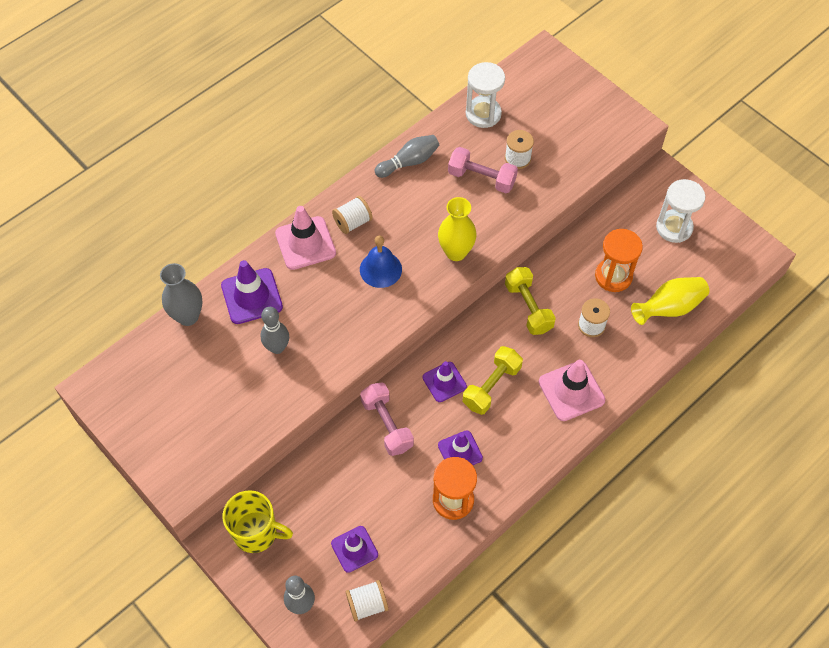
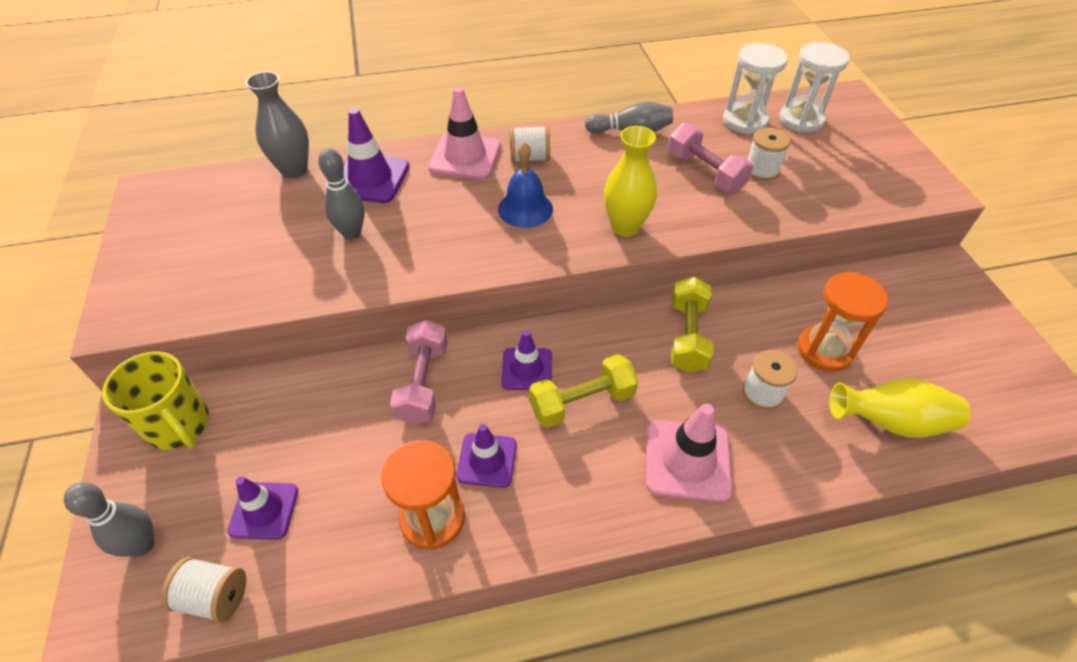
camera: 30 degrees right, 10 degrees down
white hourglass [656,179,705,243] -> white hourglass moved to [779,42,850,133]

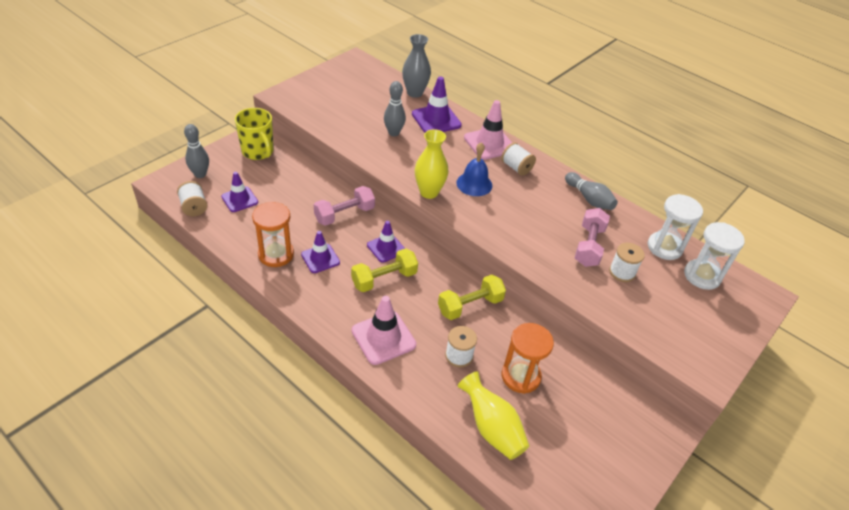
camera: 50 degrees right, 5 degrees down
yellow mug [102,352,209,450] -> yellow mug turned 45 degrees counterclockwise [235,108,274,160]
yellow dumbbell [529,354,638,428] -> yellow dumbbell turned 60 degrees counterclockwise [351,248,418,292]
yellow vase [604,126,657,237] -> yellow vase moved to [415,129,449,199]

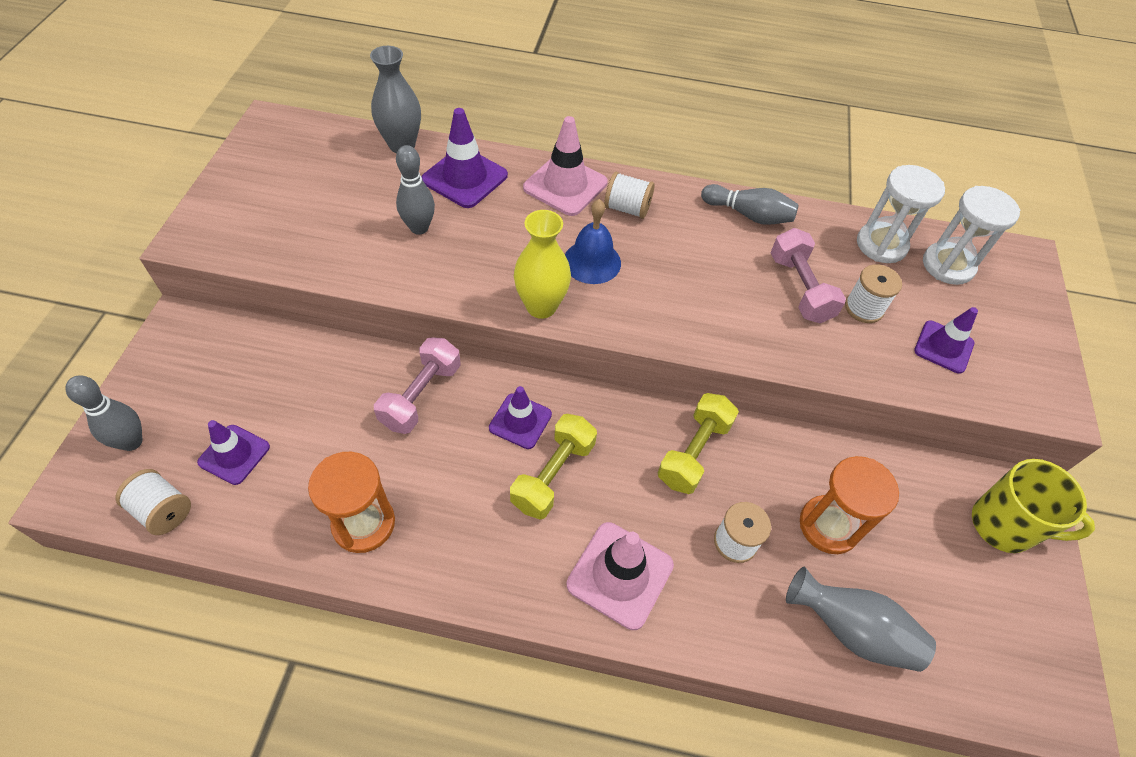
camera: 30 degrees left, 10 degrees up
yellow mug [235,108,274,160] -> yellow mug moved to [972,459,1095,553]
purple traffic cone [301,231,340,273] -> purple traffic cone moved to [914,307,978,374]
yellow vase [458,372,529,460] -> grey vase [786,567,936,672]

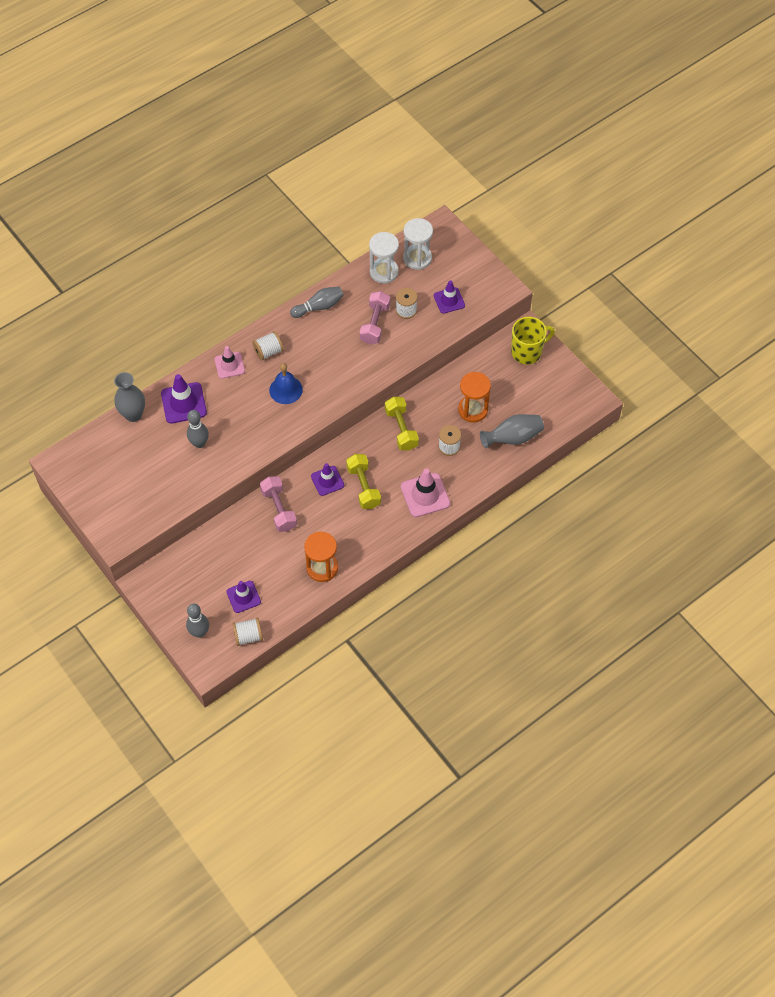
camera: 45 degrees left, 5 degrees up
yellow vase [514,210,571,319] -> none
pink traffic cone [523,116,608,216] -> pink traffic cone [215,346,245,379], size x0.66
pink dumbbell [771,228,846,323] -> pink dumbbell turned 75 degrees clockwise [360,291,390,344]

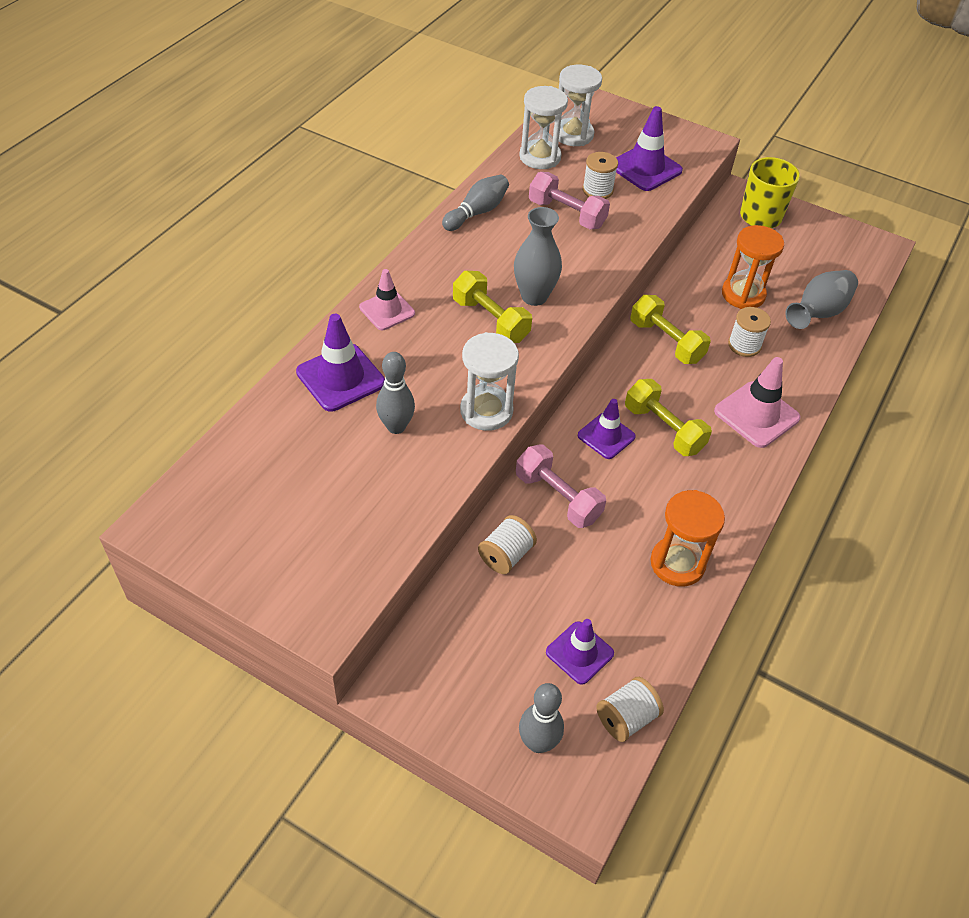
camera: 25 degrees left, 10 degrees down
grey vase [114,372,145,422] -> grey vase moved to [514,207,562,306]
white spool [252,331,284,361] -> white spool moved to [478,515,537,574]
blue bell [269,363,303,404] -> yellow dumbbell [453,271,532,343]
pink dumbbell [360,291,390,344] -> pink dumbbell turned 45 degrees counterclockwise [529,172,610,229]
purple traffic cone [434,280,465,314] -> purple traffic cone [616,106,683,191], size x1.51
none -> white hourglass [460,332,519,431]

